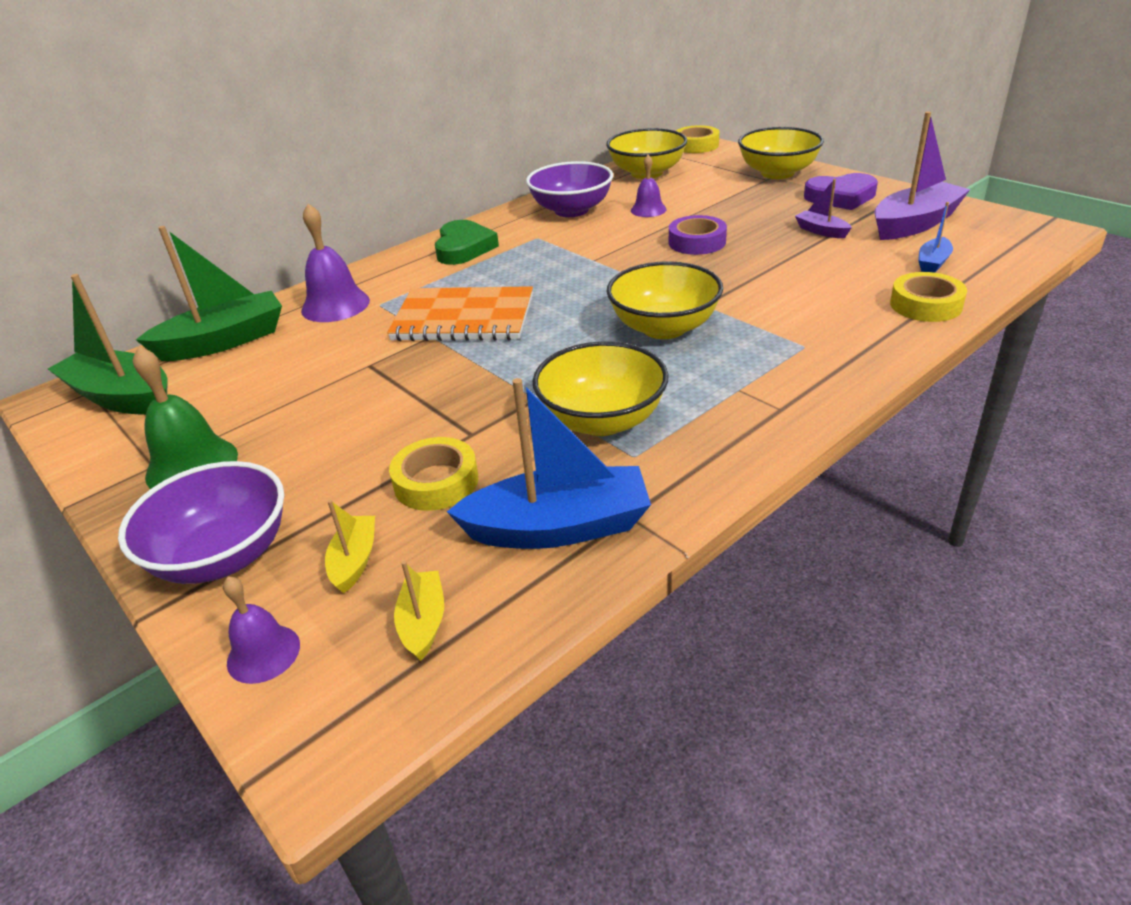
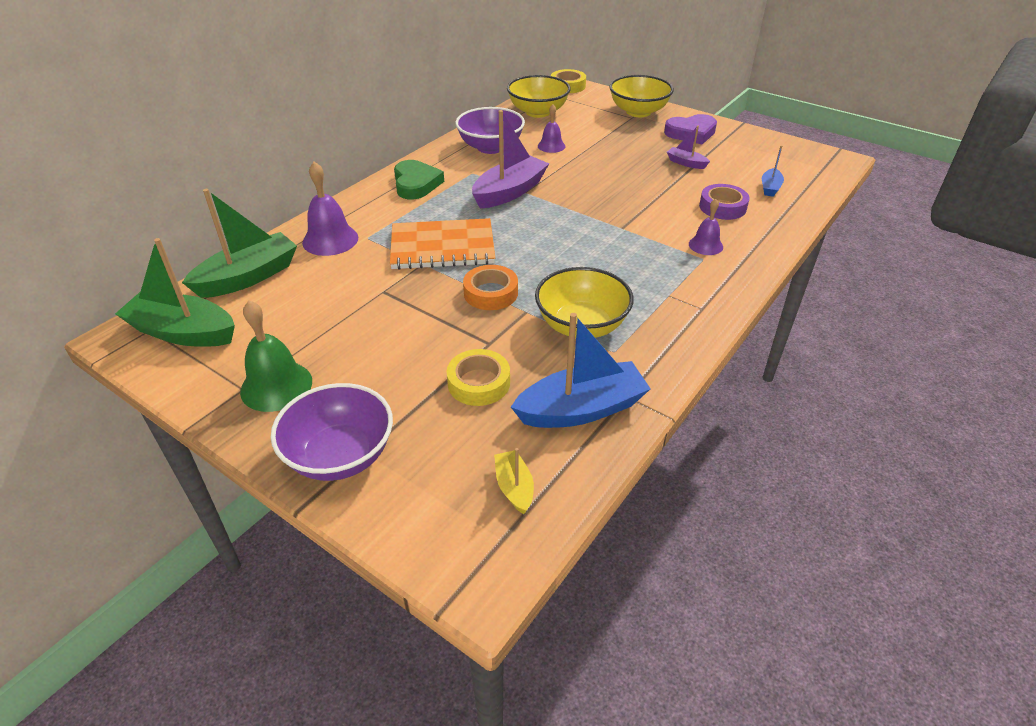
camera: 15 degrees left, 5 degrees up
purple bell [223,577,300,684] -> purple bell moved to [689,199,723,255]
yellow boat [325,500,375,594] -> none
yellow bowl [606,261,723,339] -> none
purple tape [669,215,727,255] -> purple tape moved to [699,184,750,220]
purple boat [874,111,970,240] -> purple boat moved to [472,110,549,209]
yellow tape [890,272,967,322] -> none
none -> orange tape [463,265,518,310]

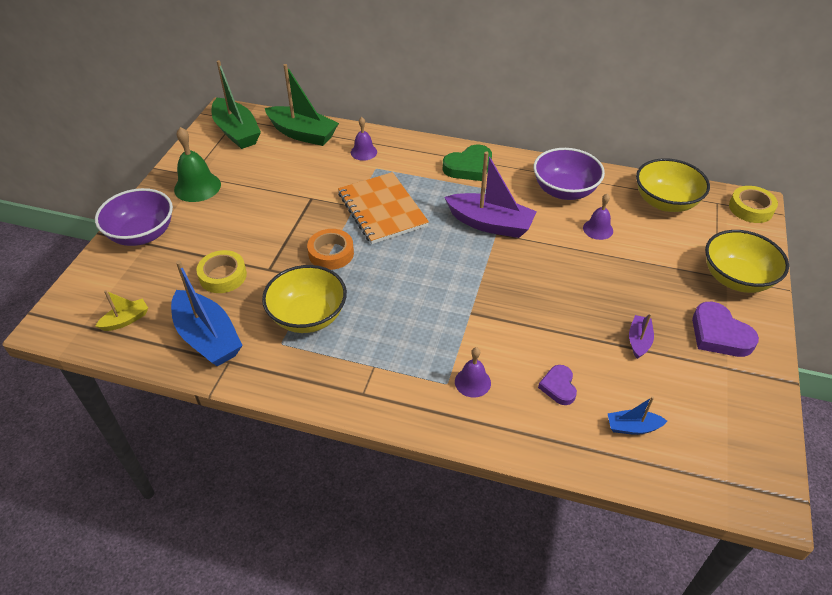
camera: 70 degrees right, 5 degrees up
green boat [115,238,235,347] -> green boat turned 150 degrees clockwise [212,60,261,149]
purple bell [302,162,358,256] -> purple bell [351,117,377,161], size x0.61
purple tape [699,184,750,220] -> purple heart [538,365,577,405]

